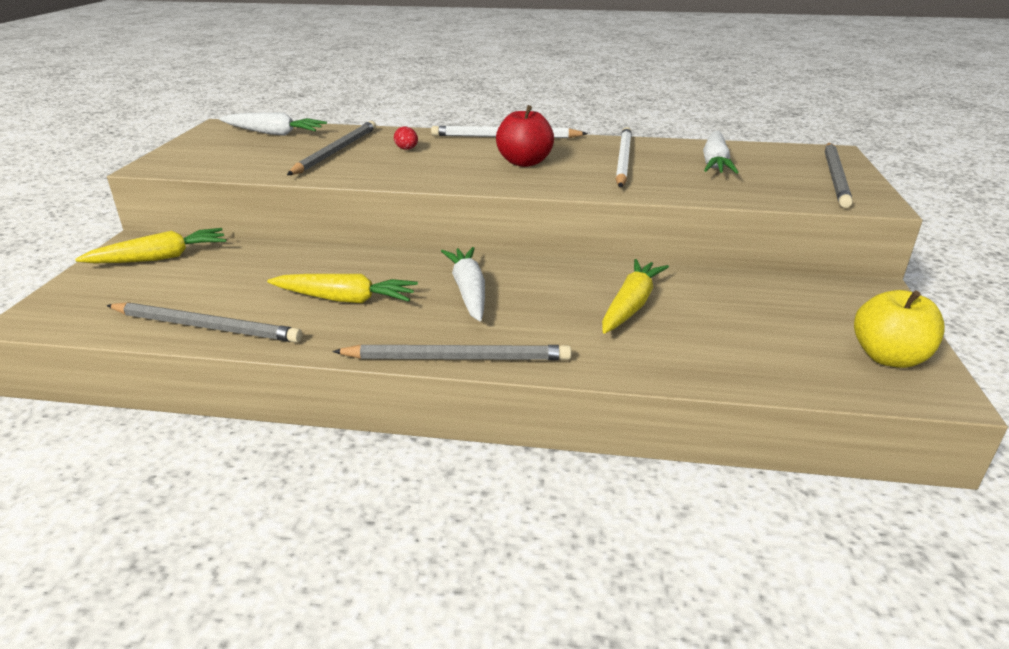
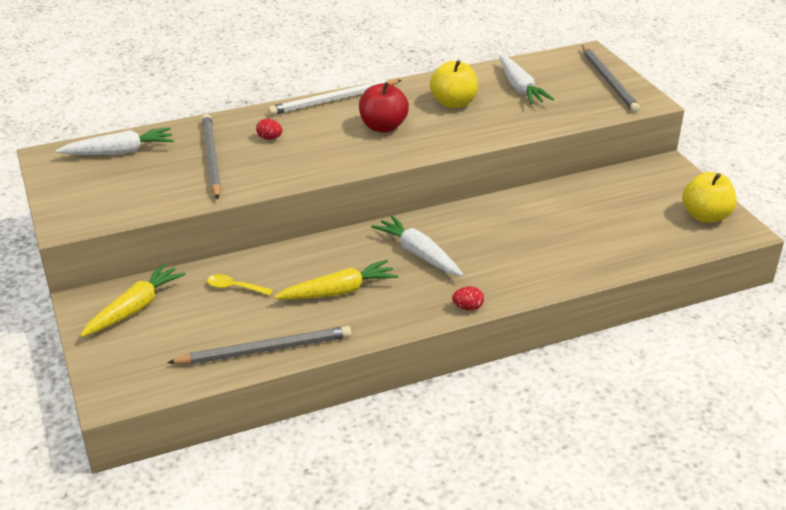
camera: 30 degrees left, 5 degrees up
grey pencil [332,344,571,360] -> red egg [452,287,484,310]
yellow carrot [602,259,669,334] -> none
white pencil [616,127,632,187] -> yellow apple [430,60,478,109]
none -> yellow spoon [207,274,273,296]

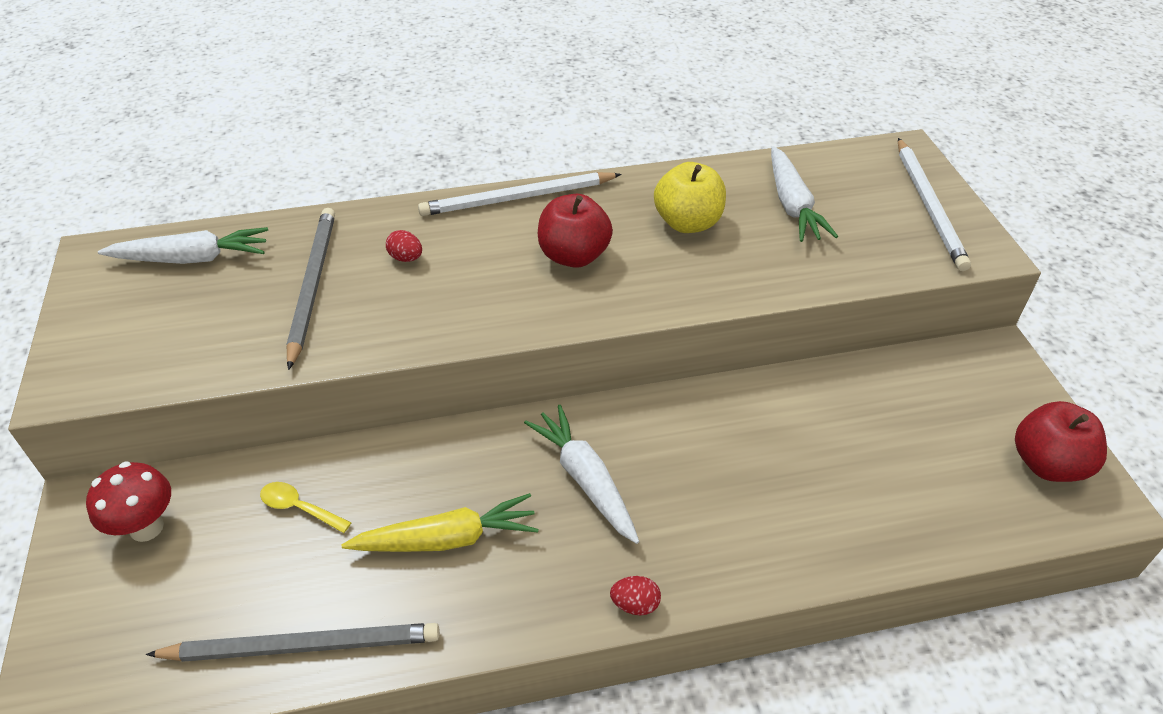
camera: 10 degrees right, 10 degrees up
yellow carrot [80,263,186,337] -> red mushroom [86,461,171,542]
grey pencil [582,45,640,112] -> white pencil [898,138,971,271]
yellow apple [682,172,736,223] -> red apple [1015,401,1107,482]

